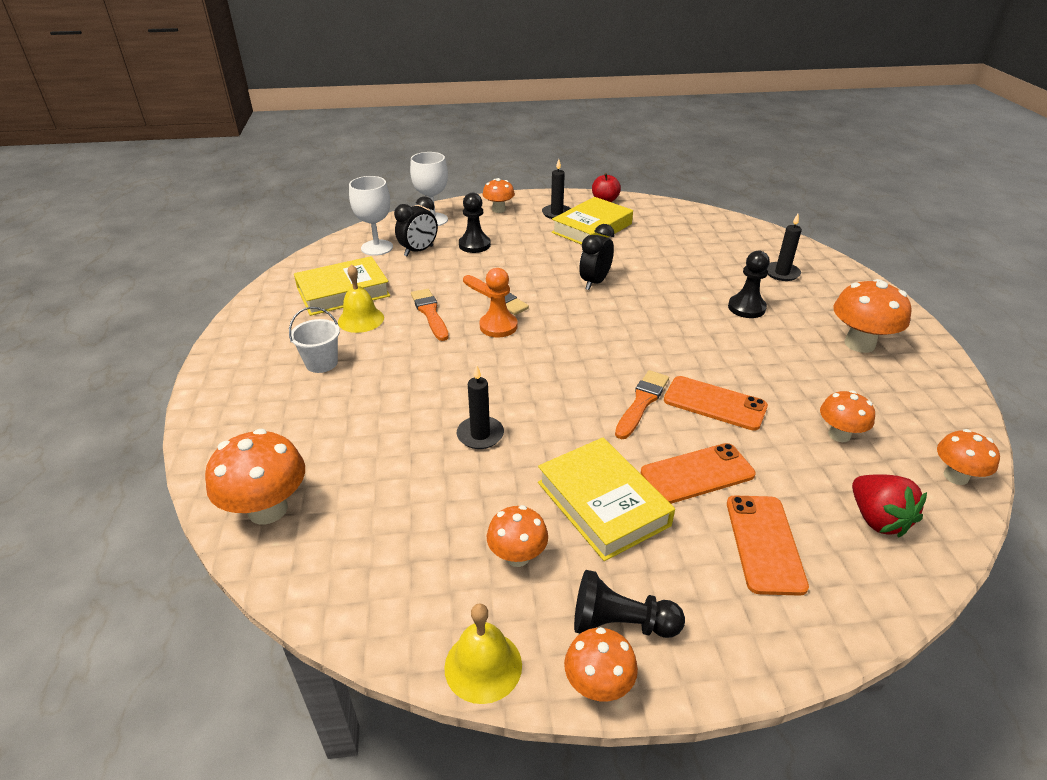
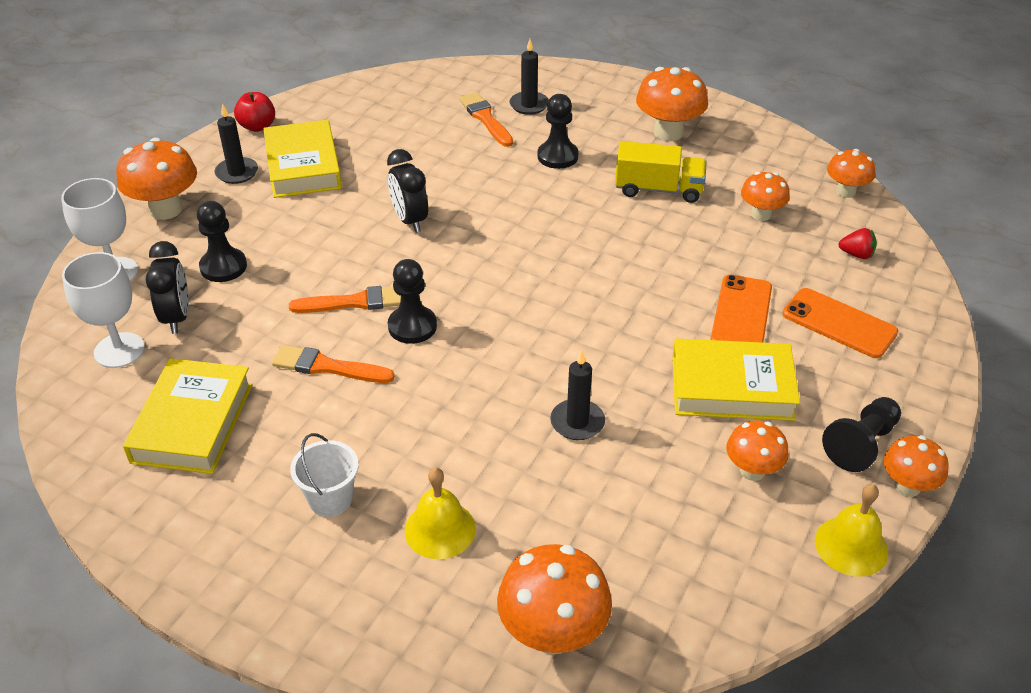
camera: 55 degrees left, 5 degrees up
yellow bell [338,264,384,333] -> yellow bell moved to [405,467,476,559]
orange pawn [479,268,518,338] -> black pawn [388,259,437,344]
orange mushroom [483,178,515,213] -> orange mushroom [116,137,197,220], size x1.62
orange brush [615,370,669,439] -> orange brush moved to [459,92,513,147]
orange phone [664,376,768,431] -> none
red strawberry [852,474,927,538] -> red strawberry [838,228,877,259], size x0.60
none -> yellow truck [615,141,707,203]

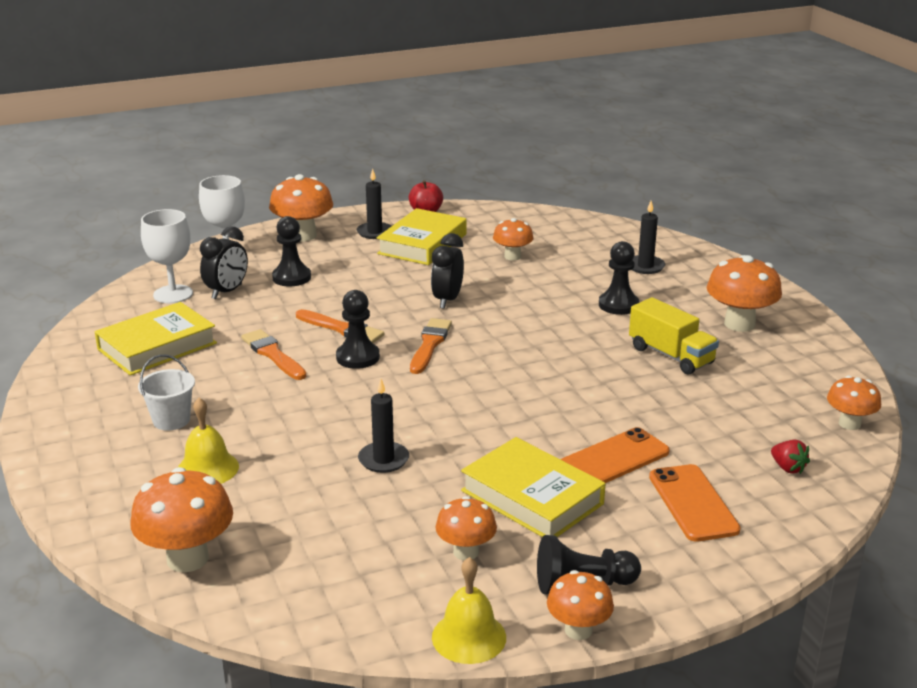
camera: 40 degrees right, 15 degrees down
orange brush [459,92,513,147] -> orange brush moved to [410,318,452,374]
orange mushroom [741,172,790,221] -> orange mushroom moved to [493,218,534,261]

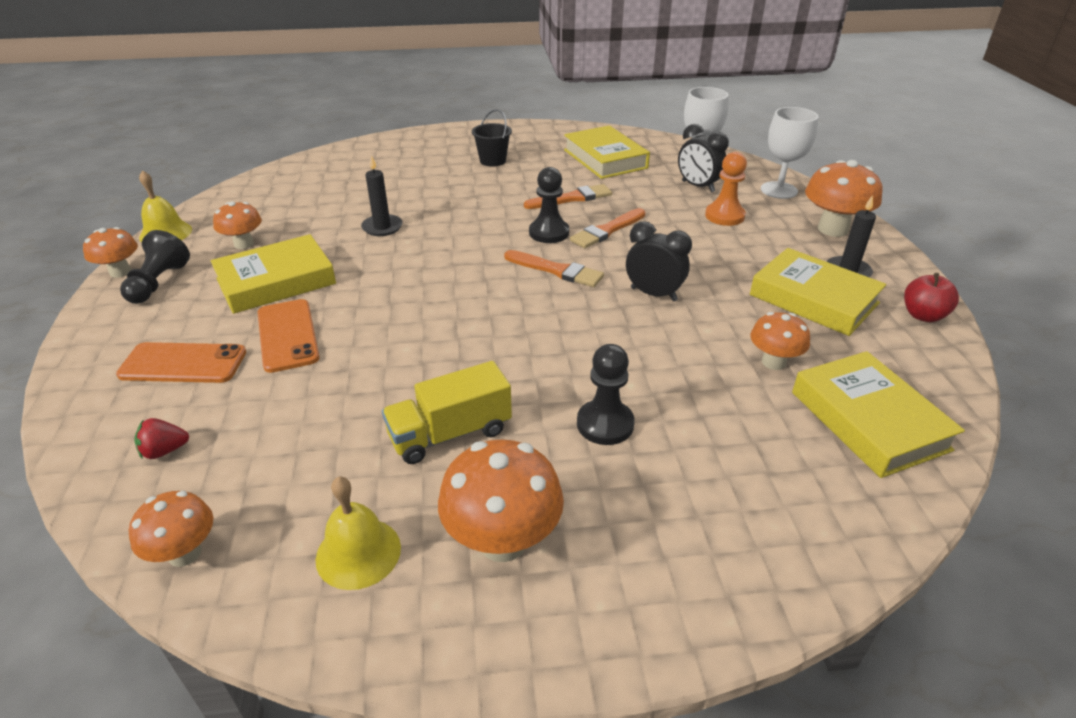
camera: 105 degrees right, 10 degrees up
orange mushroom [130,467,233,572] -> none
white bucket [138,354,195,431] -> black bucket [472,109,512,167]
yellow bell [178,398,239,484] -> yellow bell moved to [316,476,401,590]
black pawn [272,216,311,287] -> orange pawn [705,152,747,226]
black candle [632,201,665,274] -> none
none -> yellow book [792,351,965,478]

